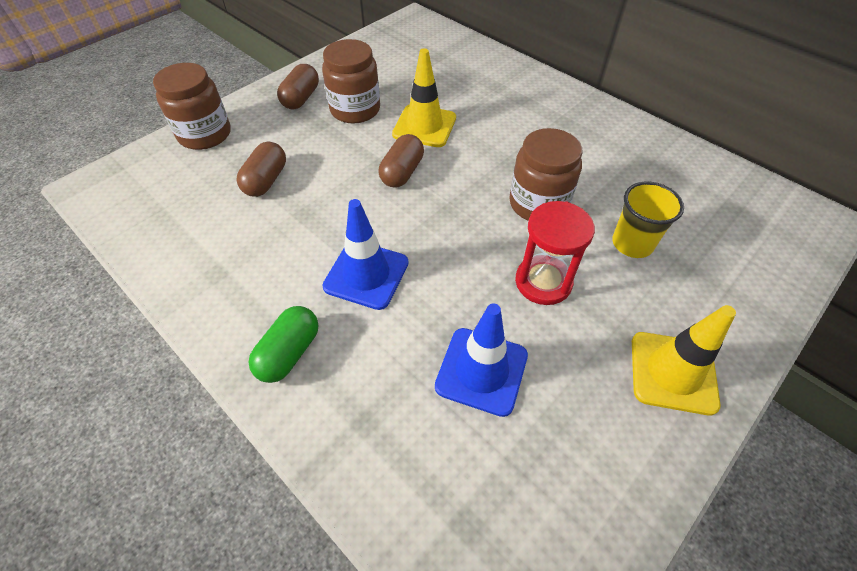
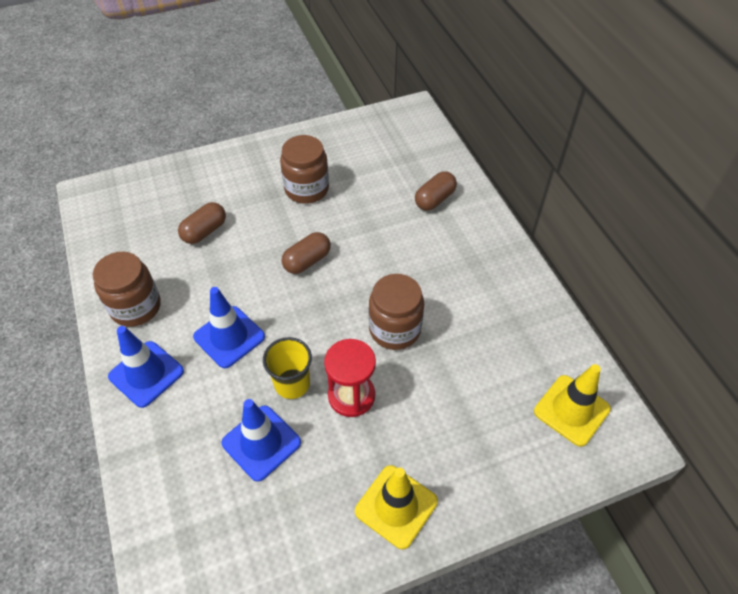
camera: 25 degrees right, 0 degrees up
brown jar [153,63,231,150] -> brown jar moved to [93,252,161,327]
green capsule [248,306,318,383] -> blue traffic cone [108,326,184,408]
brown capsule [277,64,319,109] -> brown capsule moved to [415,171,457,211]
yellow traffic cone [392,48,456,147] -> yellow traffic cone moved to [534,364,611,447]
yellow cup [612,181,684,258] -> yellow cup moved to [263,337,312,399]

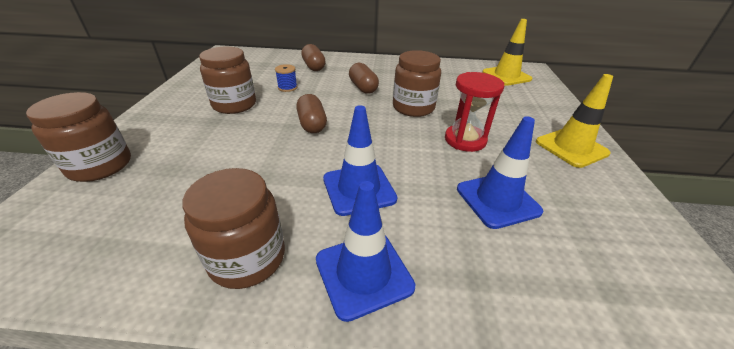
camera: 65 degrees left, 15 degrees down
brown capsule [178,202,226,244] -> brown capsule moved to [349,63,379,94]
yellow cup [263,337,312,399] -> none
none -> brown jar [26,92,131,182]
none -> blue spool [275,64,298,92]

